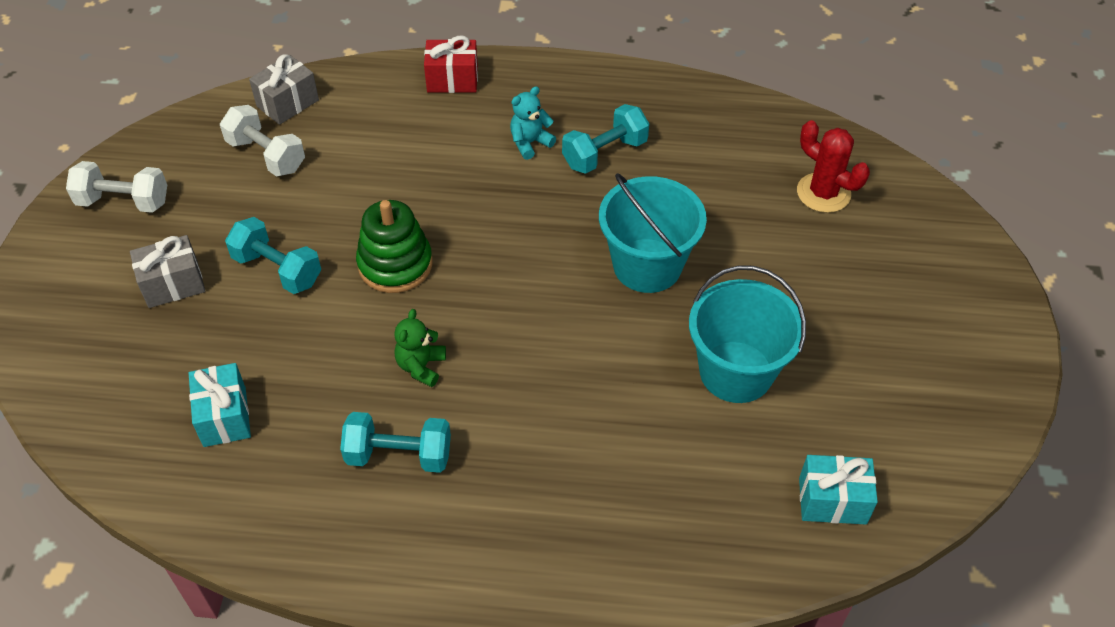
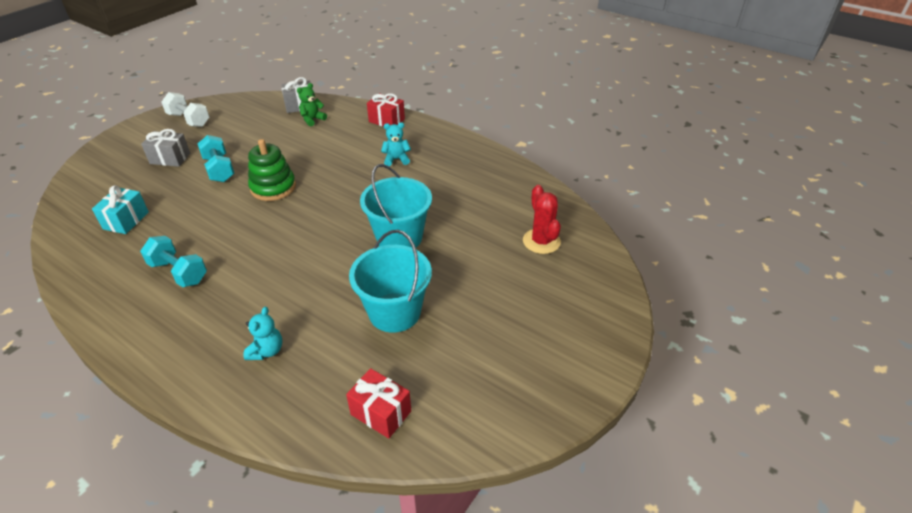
camera: 30 degrees right, 10 degrees down
white dumbbell [220,105,305,177] -> none
green teddy bear [394,309,446,387] -> green teddy bear moved to [297,83,327,127]
turquoise dumbbell [562,104,649,174] -> none
turquoise gift [799,455,878,525] -> red gift [346,368,411,439]
none -> turquoise teddy bear [243,307,282,360]

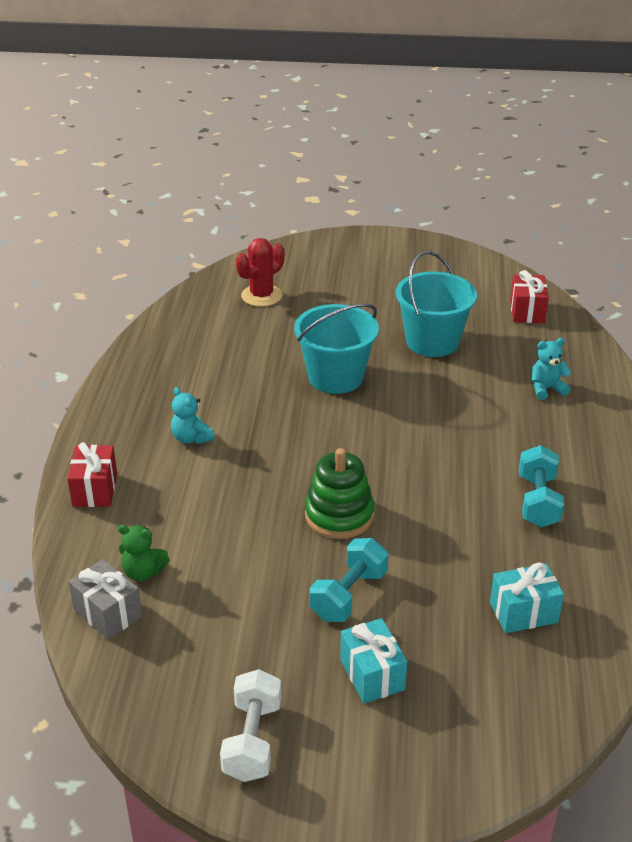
camera: 120 degrees left, 5 degrees down
grey gift [141,129,190,167] -> turquoise gift [340,618,407,704]

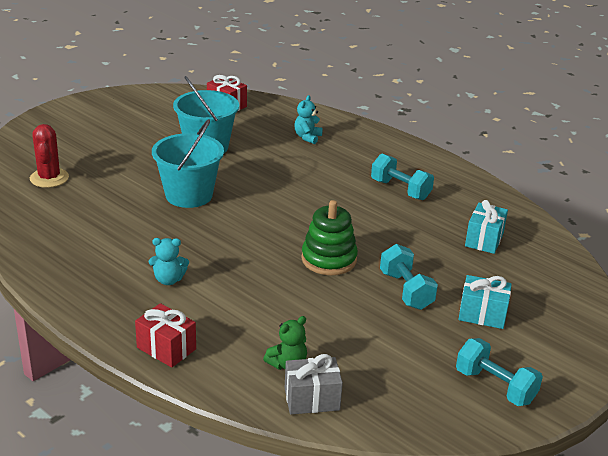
camera: 55 degrees left, 5 degrees down
white dumbbell [220,669,281,782] -> turquoise dumbbell [456,338,543,406]

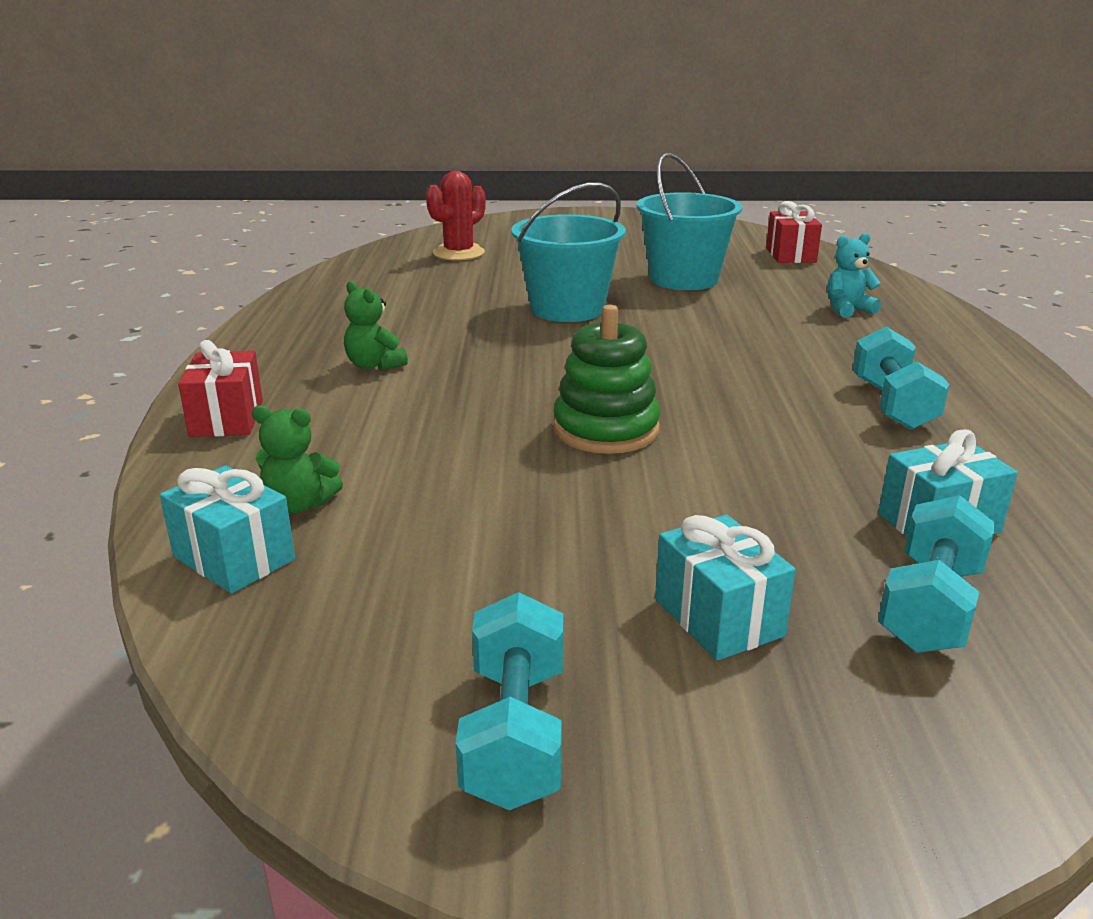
camera: 50 degrees right, 5 degrees down
turquoise teddy bear [149,238,189,285] -> green teddy bear [344,281,408,370]
grey gift [285,354,343,414] -> turquoise gift [160,465,295,593]
turquoise dumbbell [380,244,438,310] -> turquoise dumbbell moved to [878,495,996,653]

